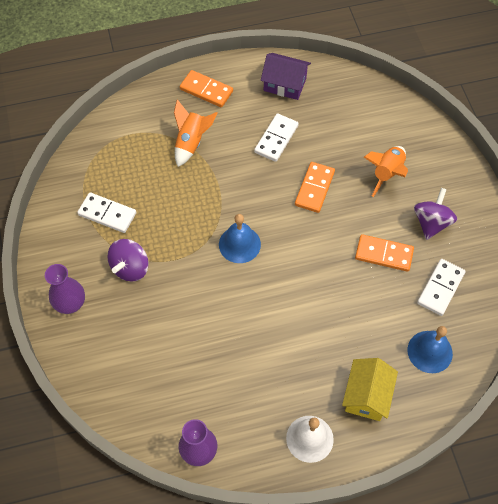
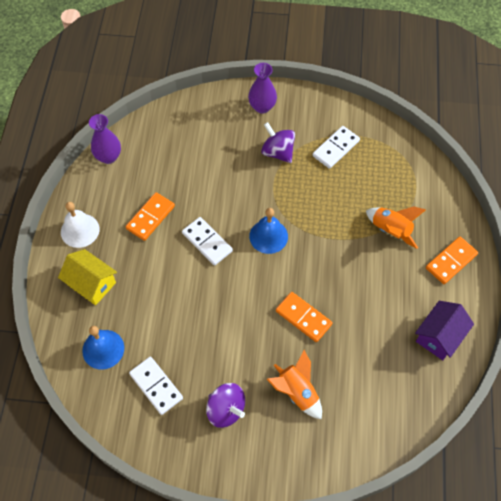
camera: 110 degrees right, 0 degrees up
white domino [254,113,299,162] -> white domino moved to [182,217,233,265]
orange domino [355,234,414,272] -> orange domino moved to [126,192,175,241]

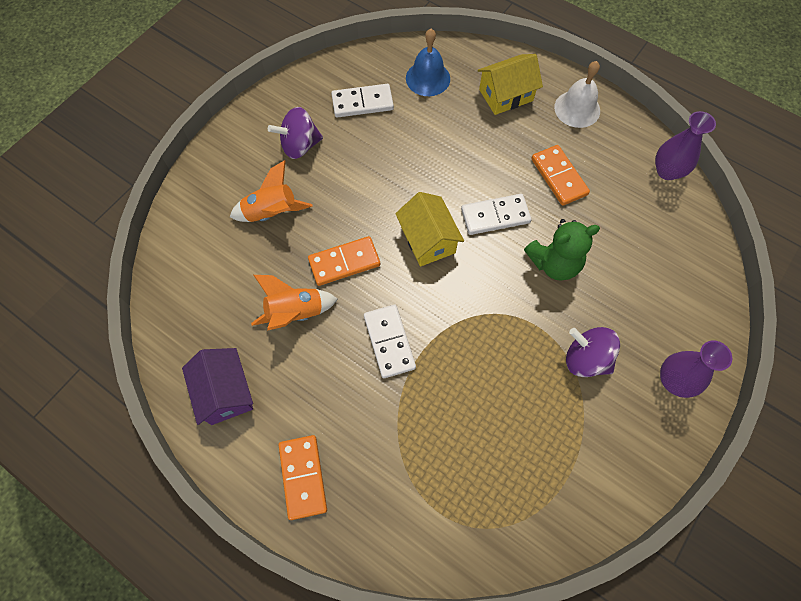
camera: 120 degrees right, 5 degrees up
blue bell [249,208,288,254] -> none
purple spinning top [261,122,295,163] -> purple spinning top turned 135 degrees counterclockwise [566,327,620,377]
white domino [313,126,360,169] -> white domino moved to [364,305,416,378]
orange rocket [366,206,426,249] -> orange rocket moved to [251,275,338,331]
none -> yellow house [395,192,464,267]
none -> green teddy bear [524,219,600,281]

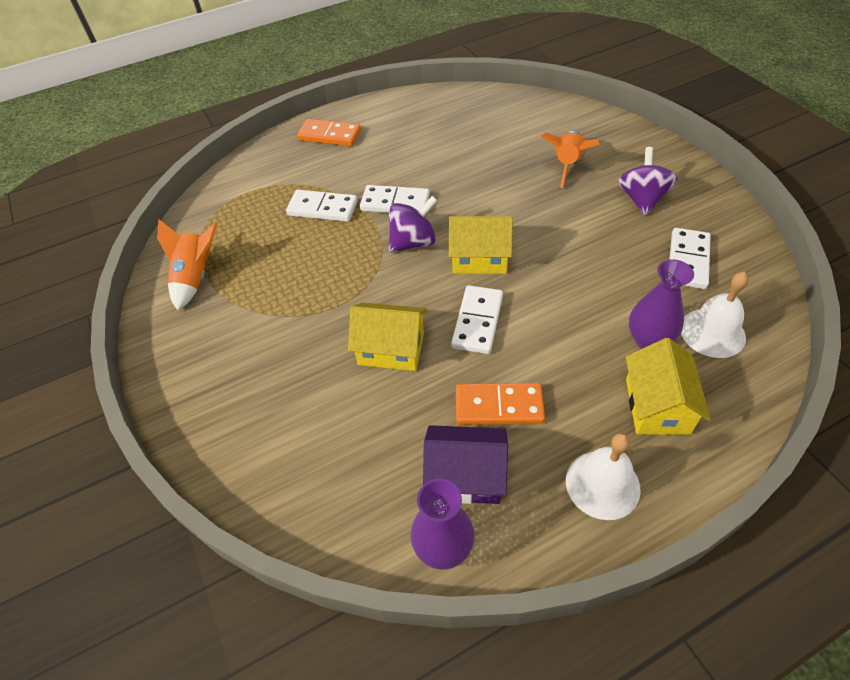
camera: 120 degrees right, 15 degrees down
purple house [182,348,253,425] -> purple house moved to [423,425,508,504]
orange rocket [251,275,338,331] -> orange rocket moved to [157,219,218,311]
orange domino [308,236,381,286] -> none
blue bell [406,29,450,96] -> white bell [681,272,749,358]
green teddy bear [524,219,600,281] -> yellow house [348,303,427,371]
purple spinning top [566,327,620,377] -> purple spinning top moved to [389,196,437,252]
purple vase [660,340,732,398] -> purple vase moved to [629,259,694,349]
none -> white domino [286,190,358,222]

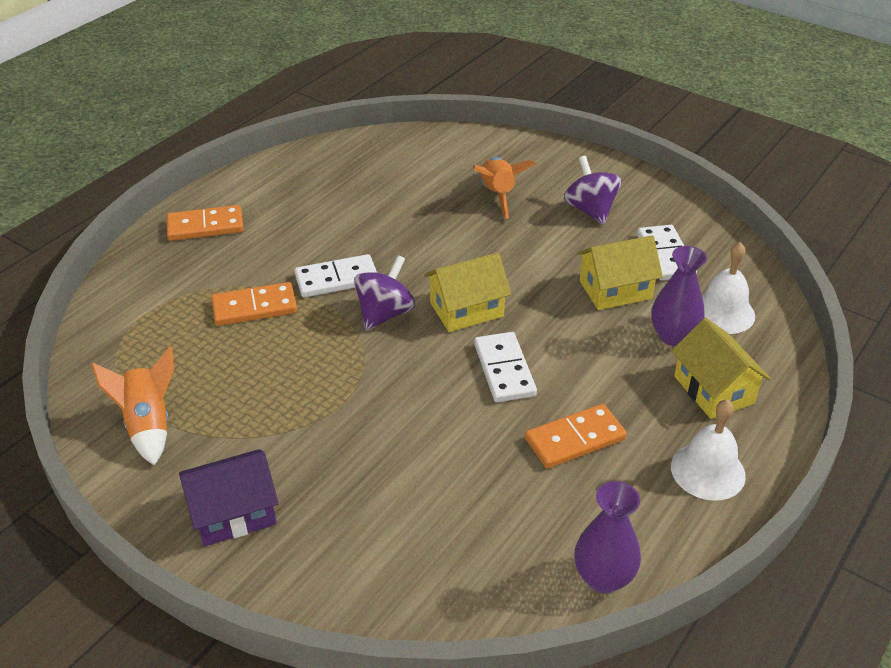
camera: 30 degrees left, 10 degrees down
white domino [286,190,358,222] -> orange domino [211,282,297,326]
yellow house [348,303,427,371] -> yellow house moved to [577,235,663,310]
purple house [423,425,508,504] -> purple house moved to [179,449,279,546]

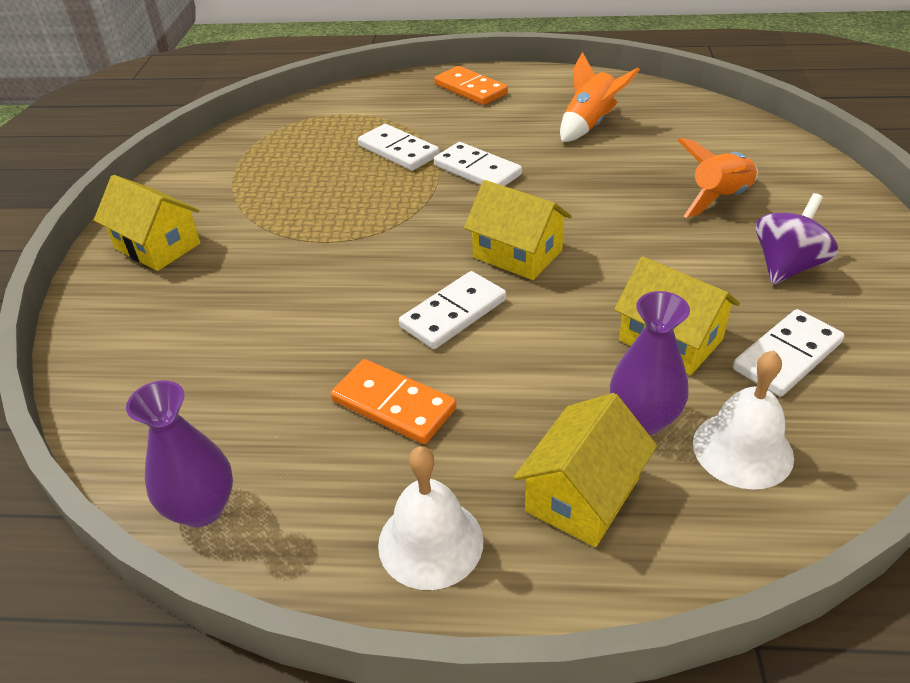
camera: 60 degrees right, 0 degrees up
orange rocket [91,347,174,466] -> orange rocket moved to [560,52,640,142]
purple house [179,449,279,546] -> yellow house [94,175,200,271]
orange domino [211,282,297,326] -> white domino [358,124,440,171]
purple spinning top [354,255,415,331] -> none

